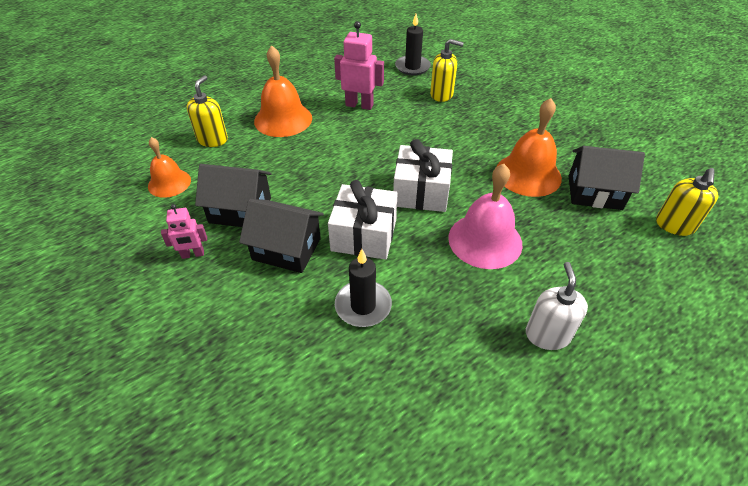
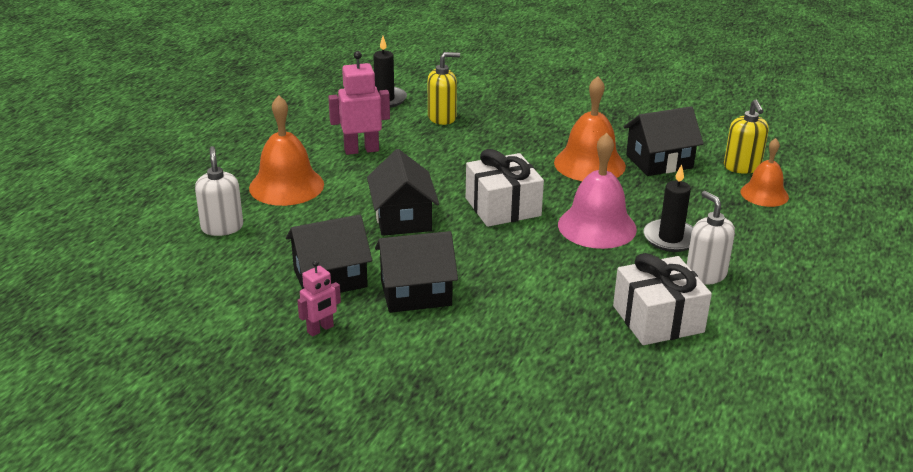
camera: 30 degrees left, 15 degrees down
orange bell [148,137,191,198] -> orange bell moved to [741,138,789,207]
yellow soap dispenser [187,75,228,147] -> white soap dispenser [195,146,243,236]
white gift [328,180,398,260] -> white gift moved to [613,253,712,345]
black candle [335,249,392,327] -> black candle moved to [643,164,693,252]
none -> black house [367,149,439,236]

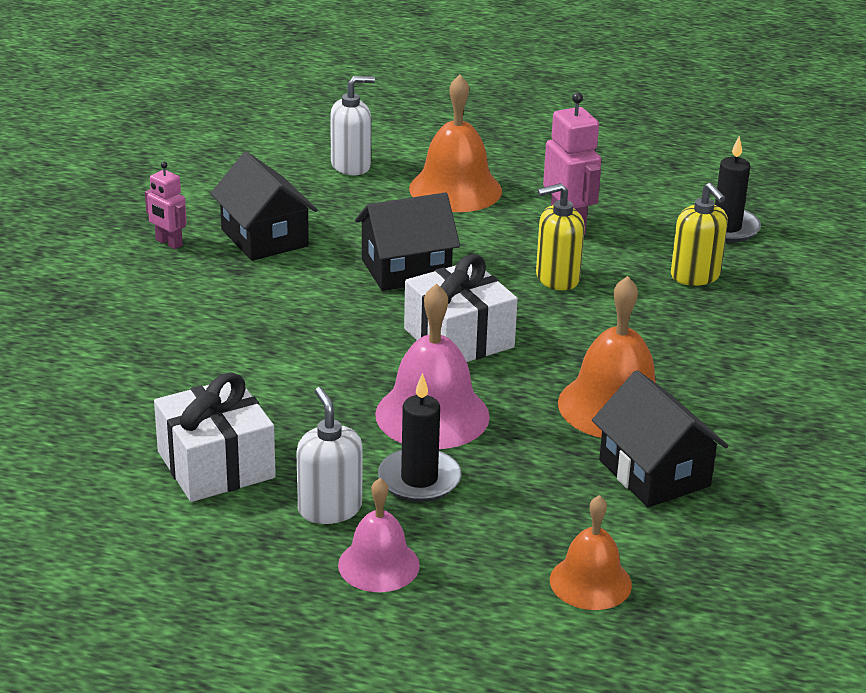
camera: 80 degrees right, 0 degrees up
black house [375,231,458,313] -> none
white soap dispenser [687,191,735,285] -> white soap dispenser turned 75 degrees counterclockwise [296,387,363,524]
yellow soap dispenser [724,99,769,174] -> yellow soap dispenser moved to [536,183,585,290]
none -> pink bell [338,478,420,592]

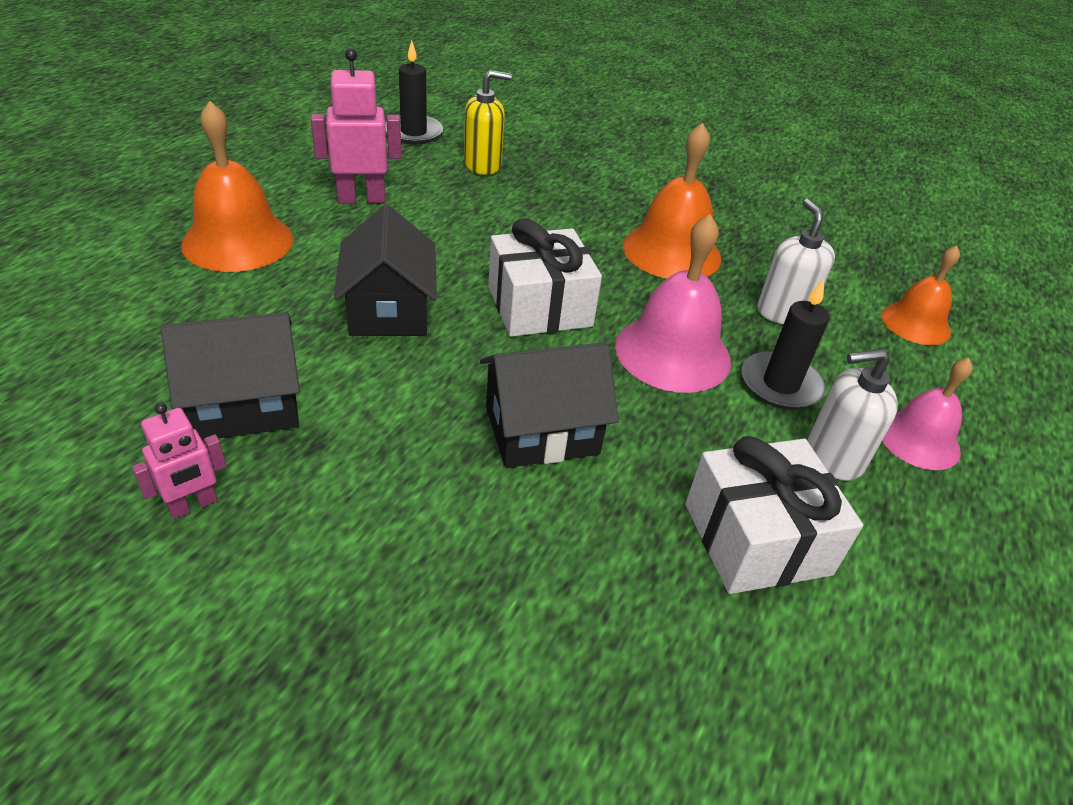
camera: 80 degrees left, 10 degrees up
white soap dispenser [330,76,375,175] -> white soap dispenser moved to [758,199,835,324]
yellow soap dispenser [536,183,585,290] -> none
black house [592,370,728,507] -> black house moved to [480,342,619,468]

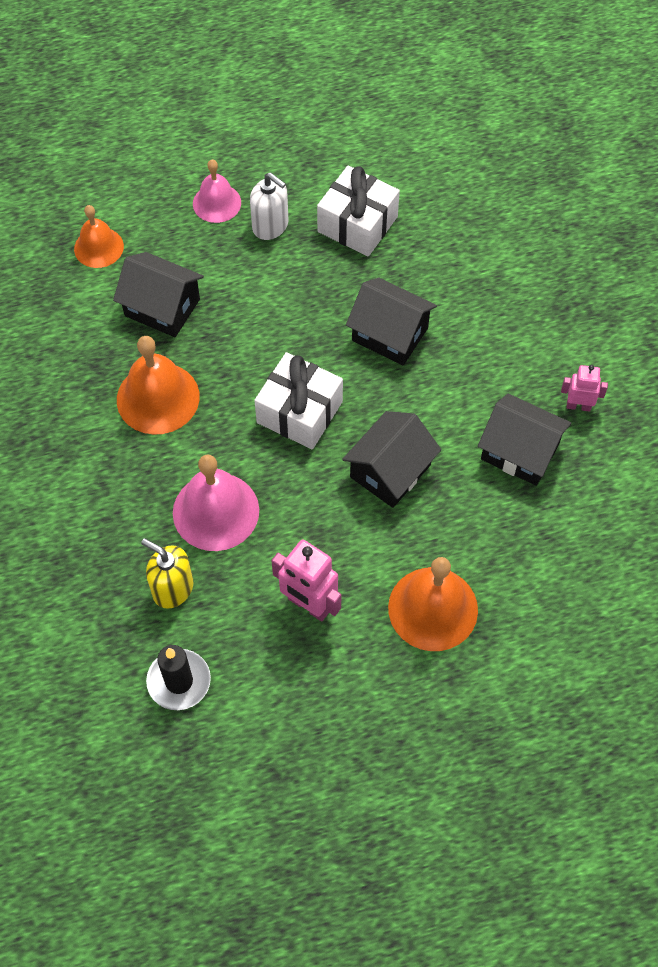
camera: 130 degrees left, 20 degrees up
pink bell [615,214,731,393] -> pink bell moved to [173,454,259,551]
black candle [742,278,829,410] -> none
white soap dispenser [758,199,835,324] -> black house [113,252,204,337]

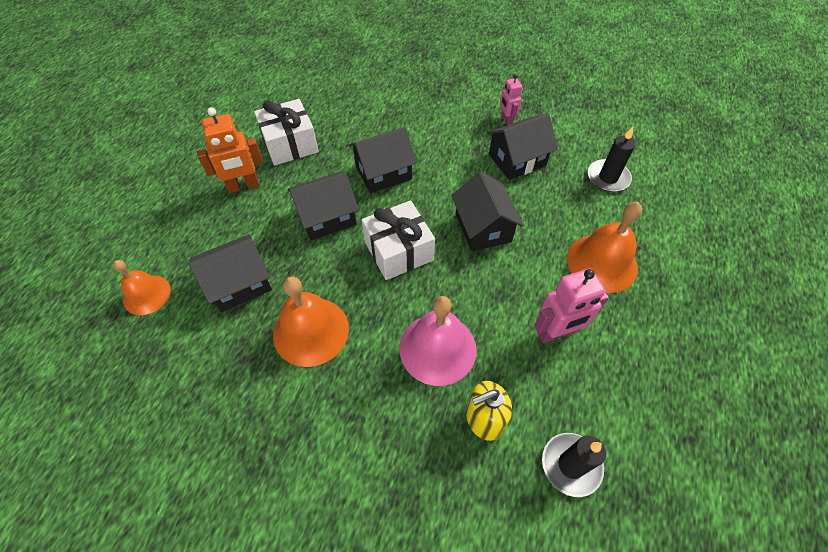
camera: 55 degrees left, 5 degrees down
pink bell [193,160,241,223] -> none
white soap dispenser [250,173,288,240] -> orange robot [197,107,263,193]
pink robot [561,365,608,412] -> pink robot turned 60 degrees counterclockwise [500,74,522,125]
none -> black house [288,172,359,240]
none -> black candle [588,127,635,192]

